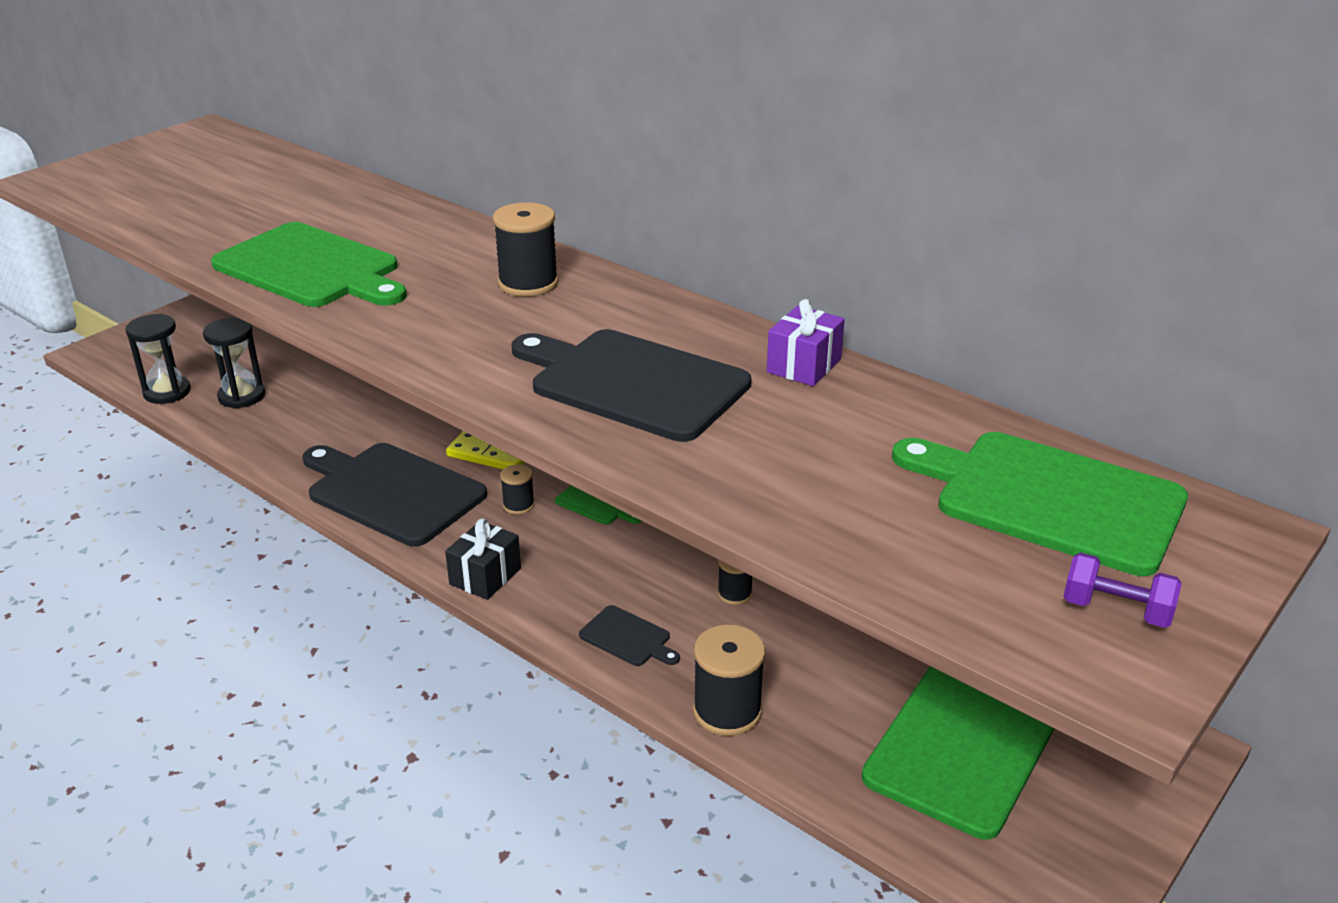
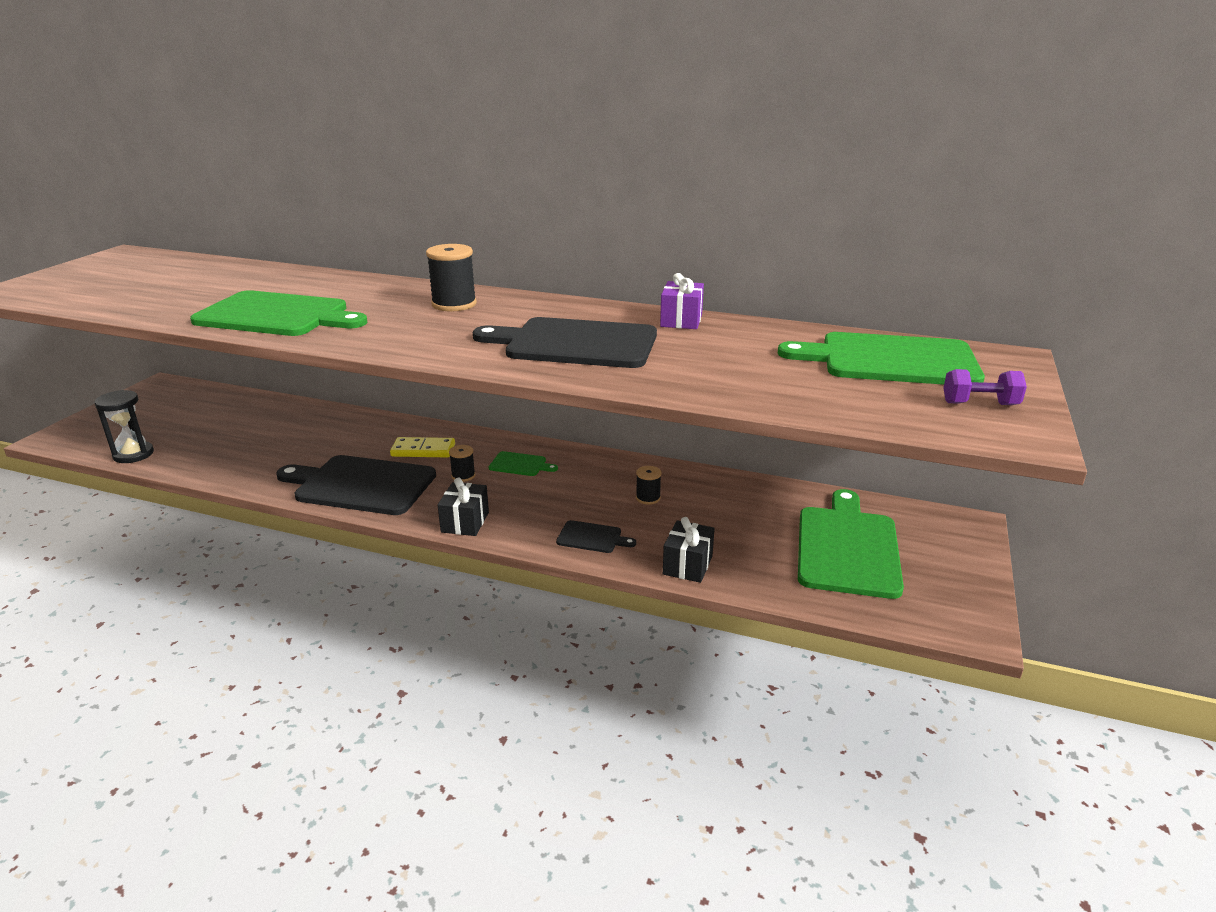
camera: 20 degrees left, 5 degrees down
black hourglass [203,318,265,408] -> none
black spool [693,625,765,736] -> black gift [663,517,715,583]

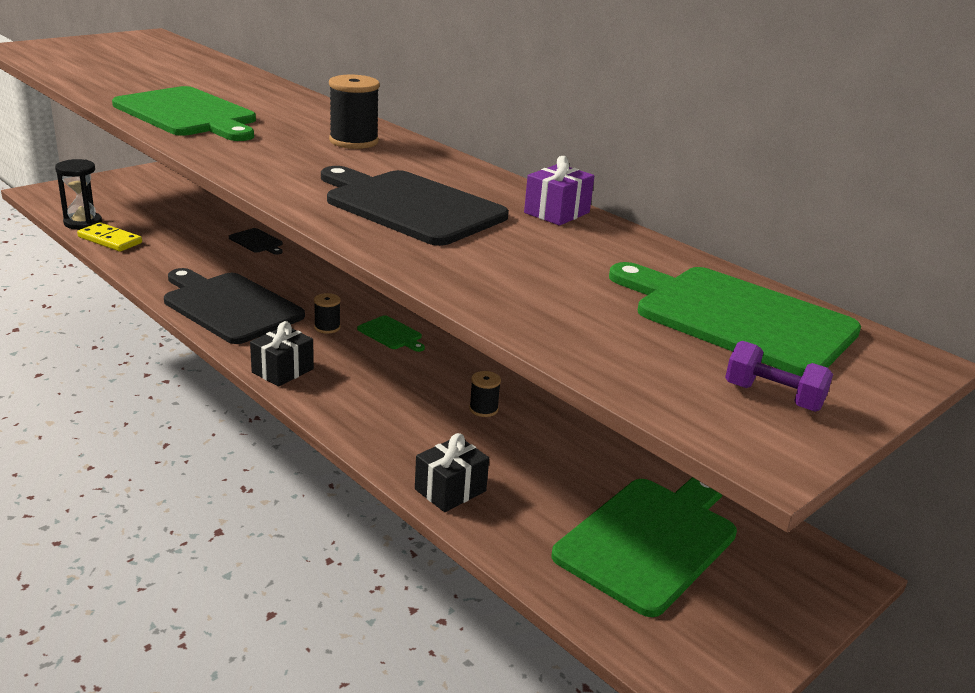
camera: 25 degrees right, 0 degrees up
yellow domino [390,437,455,457] -> yellow domino moved to [77,222,142,252]
black cutting board [556,520,636,553] -> black cutting board moved to [229,228,283,255]

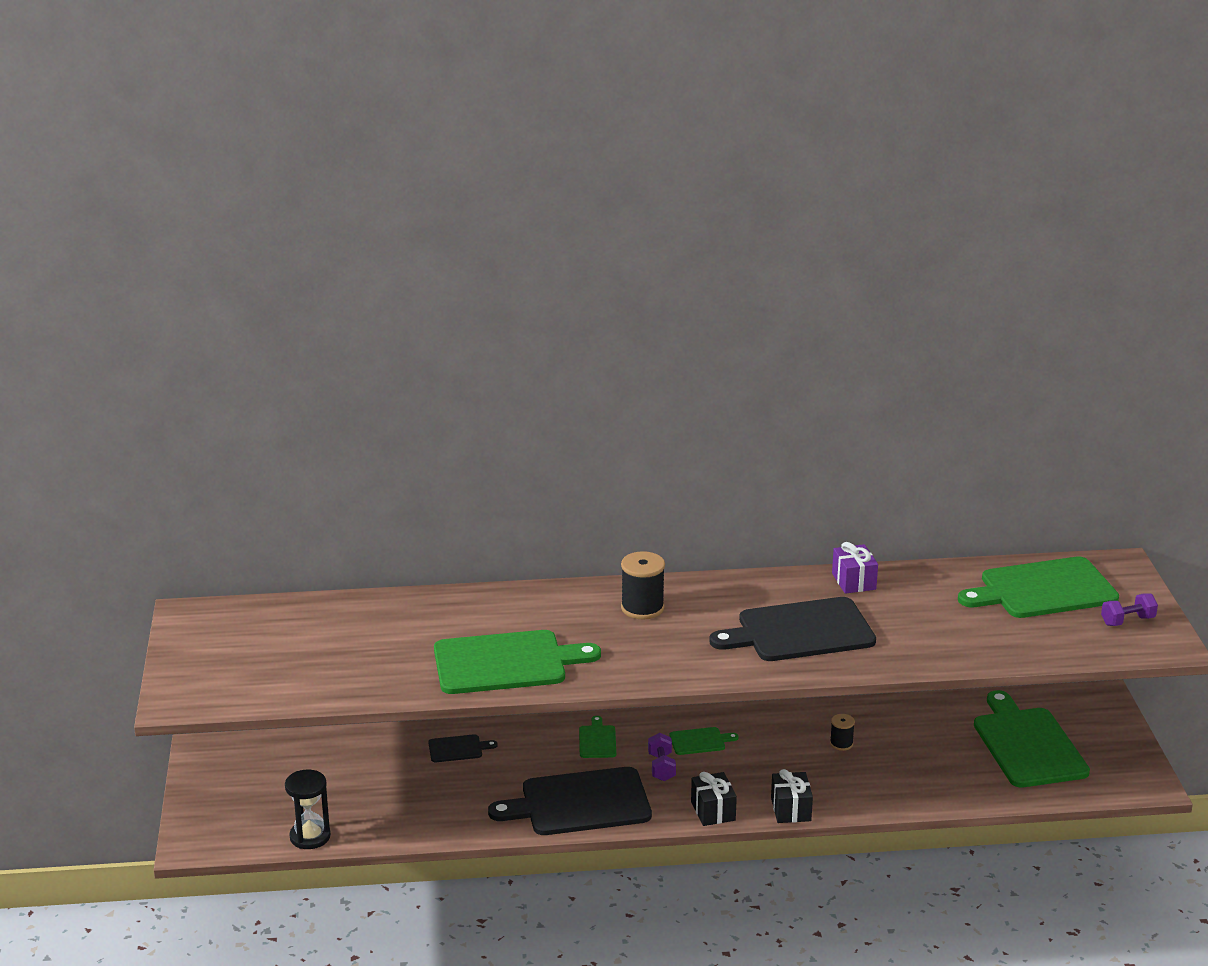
camera: 50 degrees left, 0 degrees up
yellow domino [77,222,142,252] -> none
black spool [314,293,341,334] -> purple dumbbell [648,733,676,781]
black gift [415,433,489,512] -> black gift moved to [771,769,813,823]
none -> green cutting board [579,716,616,758]

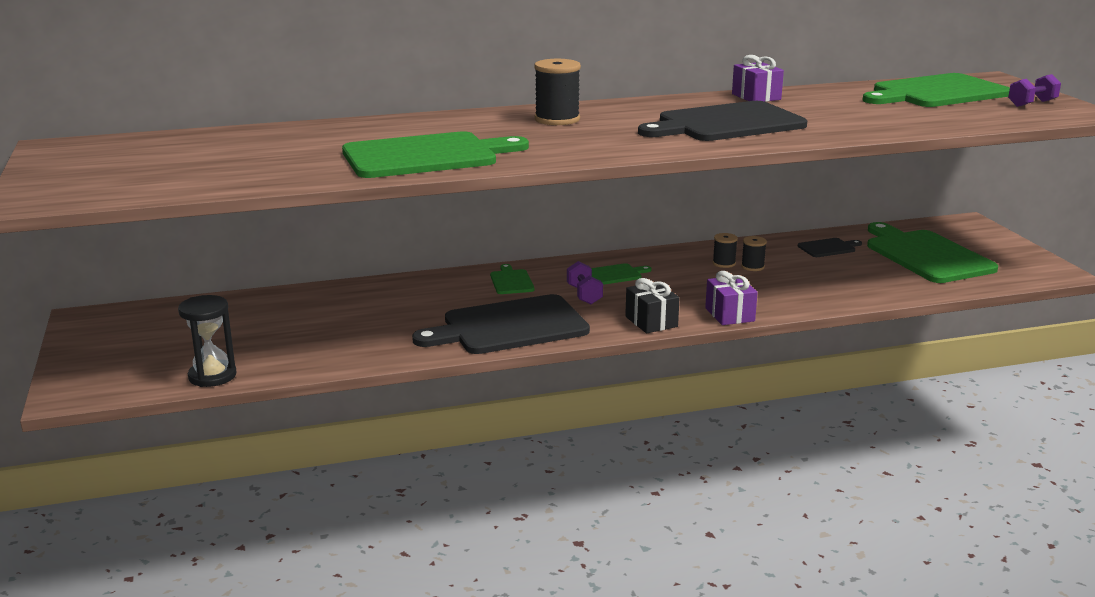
camera: 10 degrees left, 5 degrees down
black cutting board [428,734,498,762] -> black cutting board moved to [798,238,862,257]
black gift [771,769,813,823] -> purple gift [705,271,758,325]
none -> black spool [713,233,738,268]

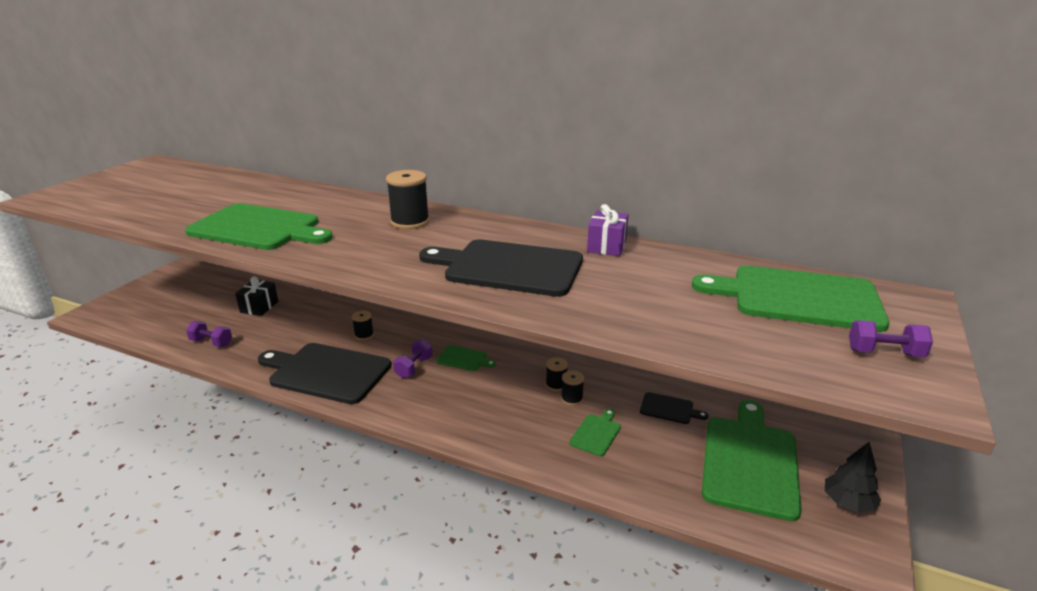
camera: 40 degrees right, 5 degrees up
black hourglass [178,295,237,387] -> none
green cutting board [490,264,535,294] -> green cutting board moved to [569,409,621,456]
black gift [625,278,680,333] -> black gift moved to [235,276,278,316]
purple gift [705,271,758,325] -> none
none -> purple dumbbell [186,321,232,347]
none -> black spool [352,311,374,340]
none -> black tree [825,442,881,512]

